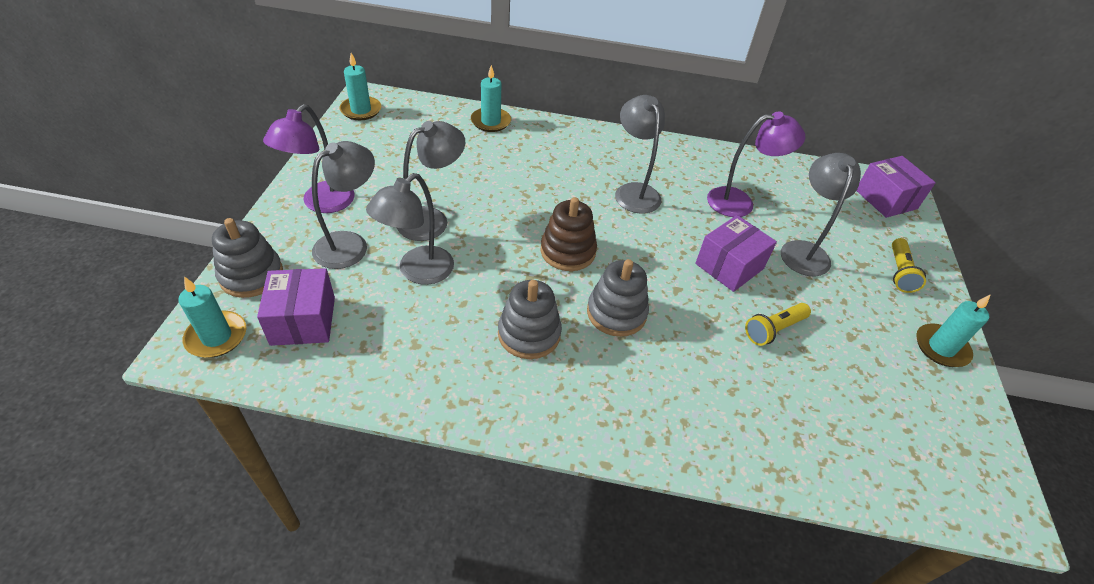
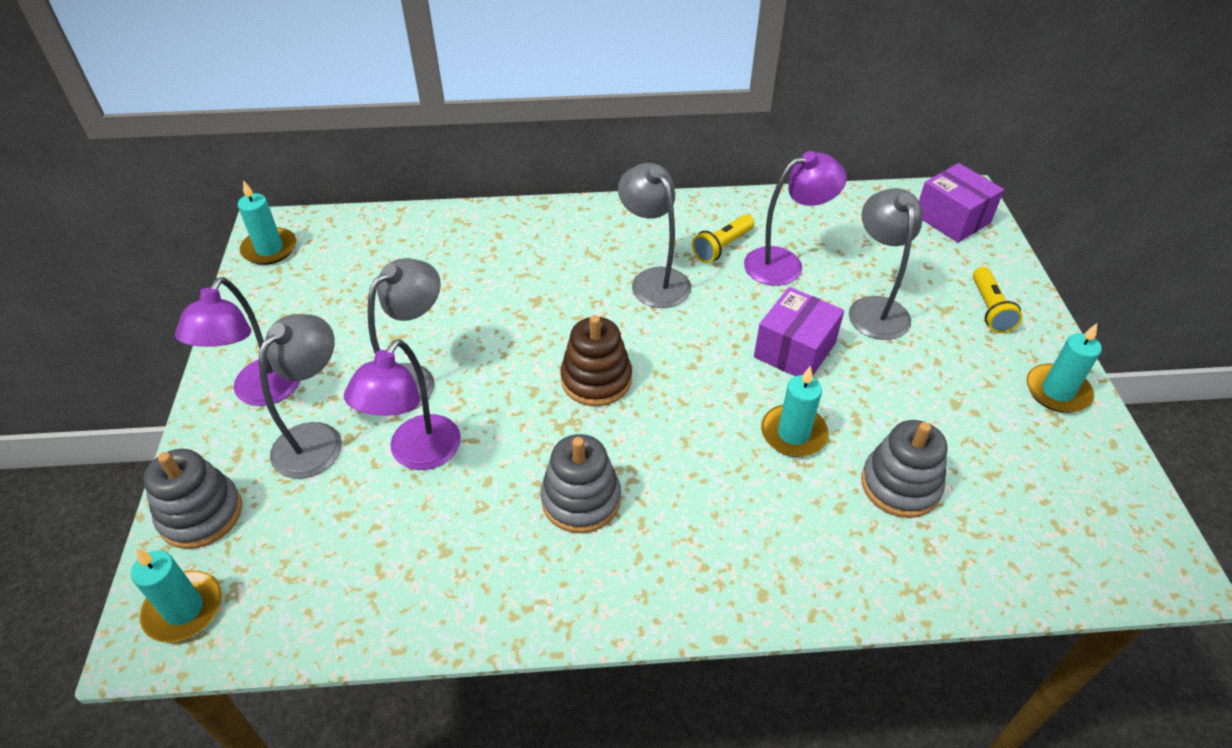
camera: 10 degrees left, 0 degrees up
purple box [257,268,335,346] -> none
grey lamp [366,173,454,285] -> purple lamp [344,339,461,470]
turquoise candle [471,65,511,132] -> turquoise candle moved to [761,366,828,457]
grey stacking toy [587,259,649,337] -> grey stacking toy moved to [861,420,947,518]
yellow flashlight [745,303,811,346] -> yellow flashlight moved to [692,215,755,263]

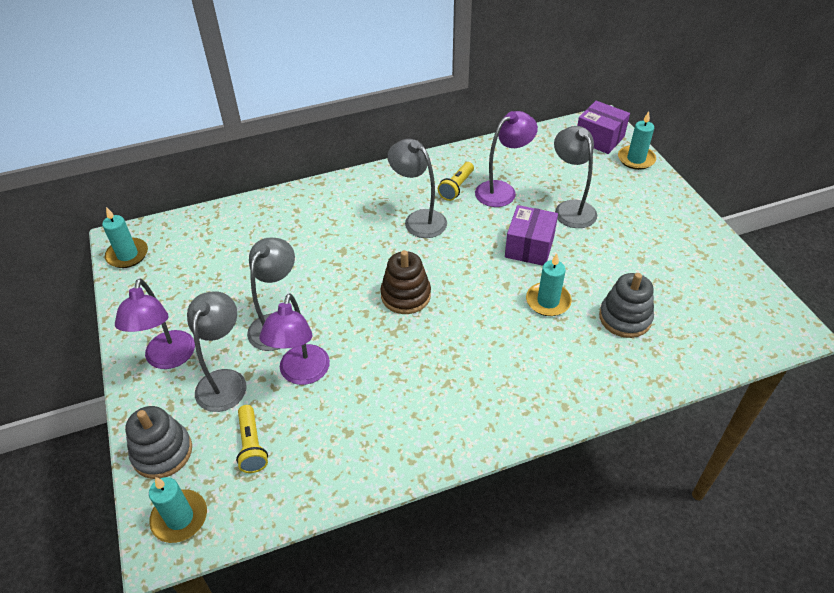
camera: 15 degrees left, 0 degrees up
grey stacking toy [541,434,621,533] -> none
yellow flashlight [973,267,1023,333] -> yellow flashlight moved to [236,405,268,473]
turquoise candle [1027,323,1102,413] -> turquoise candle moved to [618,111,656,170]

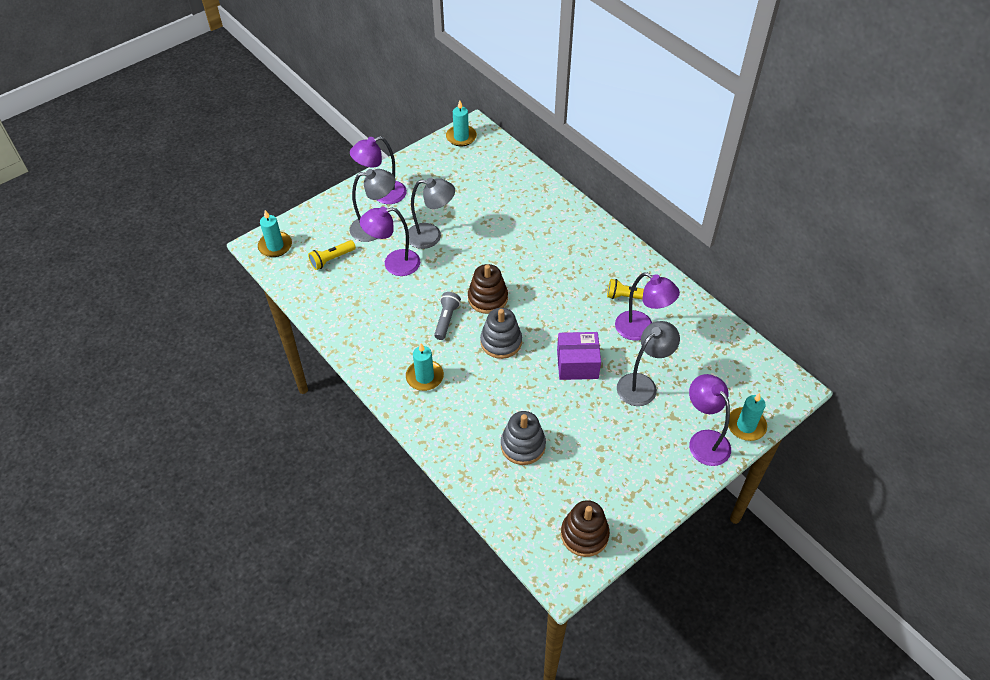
camera: 70 degrees right, 5 degrees up
grey stacking toy [125,406,192,479] -> grey stacking toy moved to [480,308,522,359]
grey lamp [388,139,447,238] -> none
turquoise candle [526,253,572,316] -> turquoise candle moved to [406,343,444,391]
purple box [577,101,630,154] -> none
none -> grey flashlight [434,292,461,340]
none -> brown stacking toy [561,500,610,557]
none -> purple lamp [689,374,731,466]

